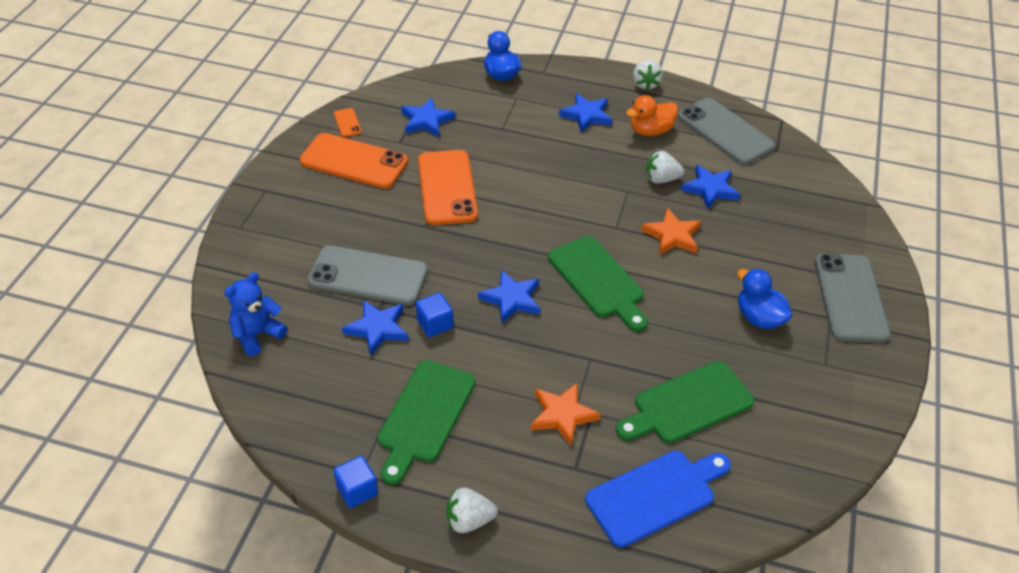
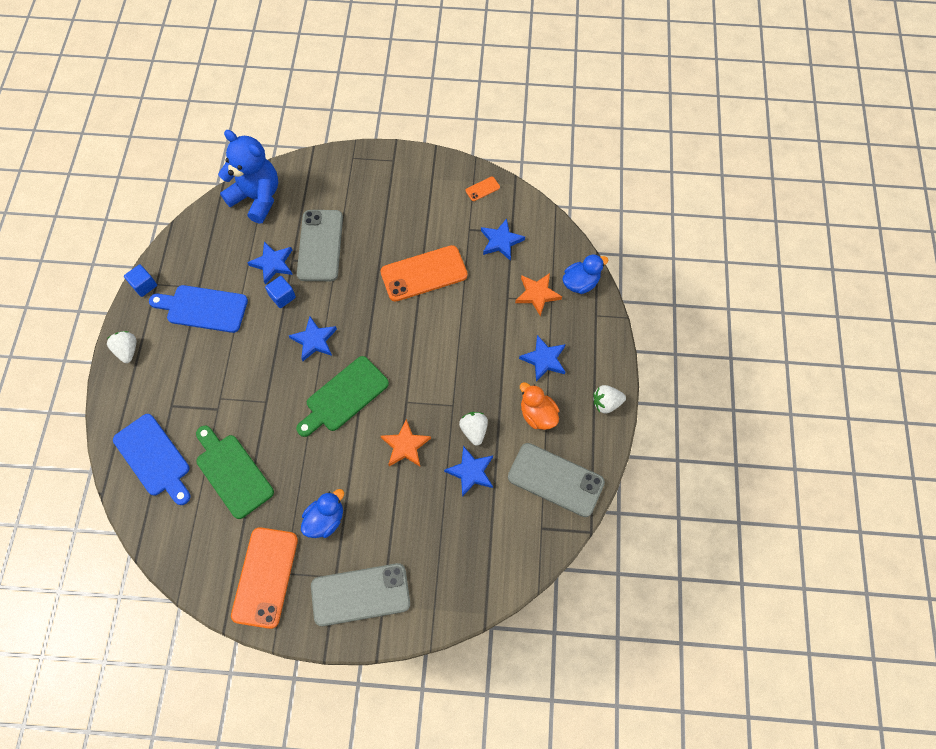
camera: 80 degrees right, 20 degrees up
blue teddy bear [224,272,288,356] -> blue teddy bear [218,130,278,224], size x1.69
orange phone [300,133,408,189] -> orange phone moved to [231,527,298,629]
green cutting board [377,360,475,485] -> blue cutting board [149,285,248,333]
orange star [530,382,601,446] -> orange star moved to [515,273,562,316]
grey phone [678,98,775,165] -> grey phone turned 75 degrees clockwise [508,443,605,517]

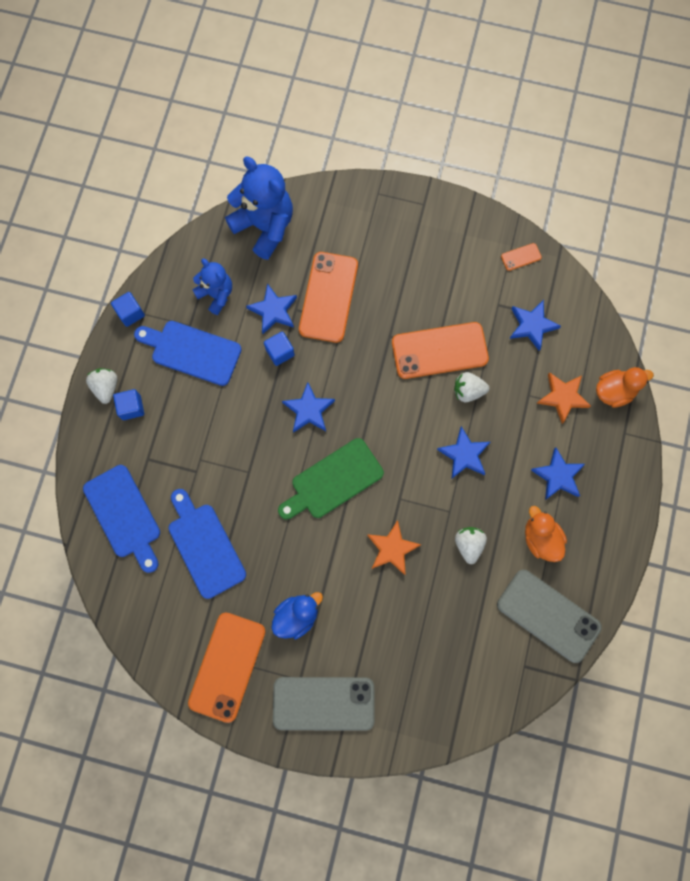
camera: 10 degrees right, 10 degrees up
green cutting board [196,426,274,519] -> blue cutting board [169,489,246,599]
grey phone [297,210,343,281] -> orange phone [299,252,358,343]
blue star [444,446,493,497] -> blue star moved to [437,426,490,478]
blue duck [562,254,609,294] -> orange duck [596,367,654,408]
white strawberry [594,385,626,414] -> white strawberry moved to [454,372,489,402]
none -> blue cube [113,389,144,420]
none -> blue teddy bear [192,258,232,315]

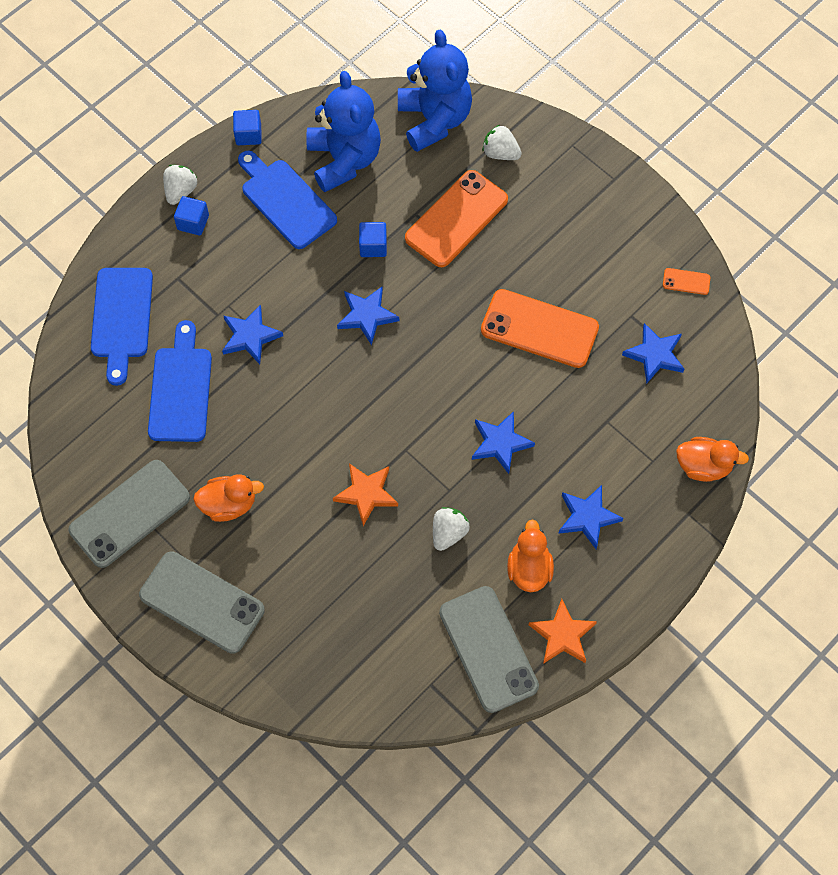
camera: 30 degrees right, 10 degrees down
orange phone [188,612,266,723] -> grey phone [68,460,190,568]
blue teddy bear [192,258,232,315] -> blue teddy bear [306,71,381,192], size x1.69
blue star [246,283,297,334] -> blue star moved to [222,304,283,364]
blue duck [272,592,323,639] -> orange duck [193,474,264,522]
green cutting board [278,438,384,520] -> none
white strawberry [454,372,489,402] -> white strawberry moved to [483,125,522,160]
orange star [537,372,591,424] -> orange star moved to [529,599,597,664]

